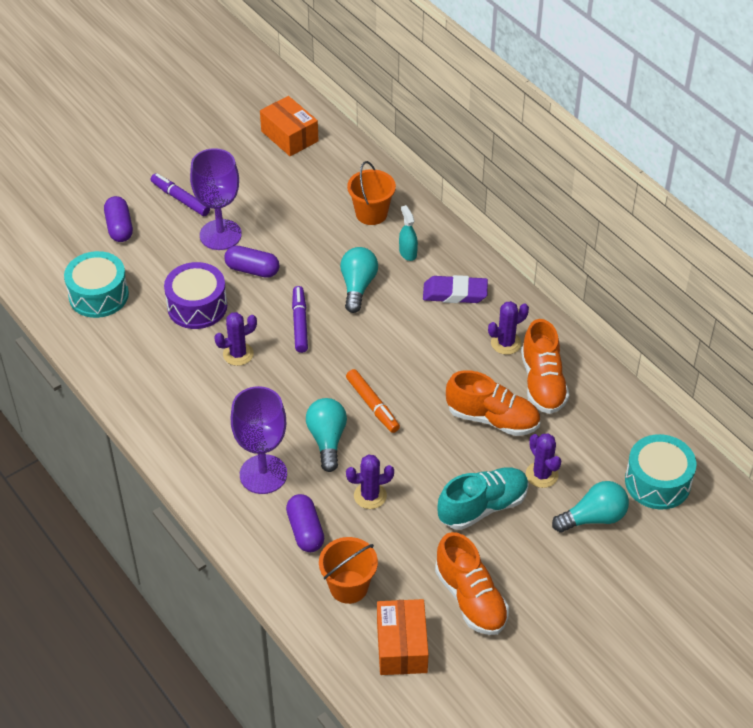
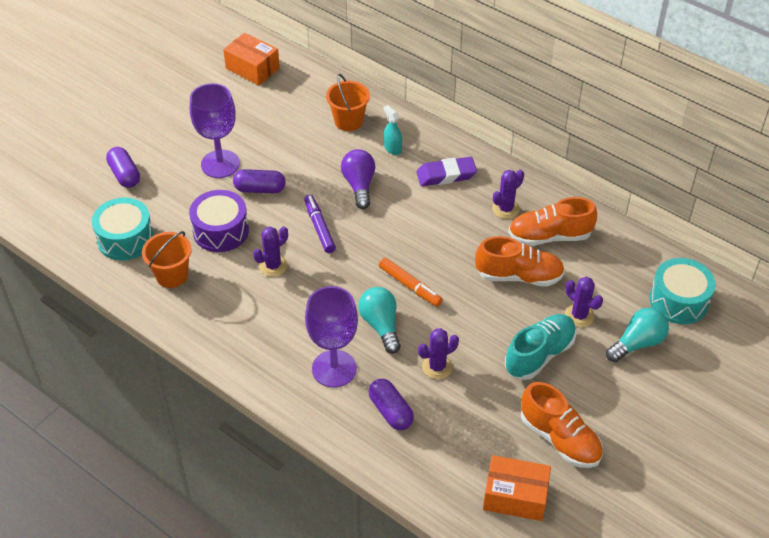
camera: 15 degrees left, 0 degrees up
purple marker [150,173,210,216] -> none
orange bucket [319,537,378,604] -> orange bucket moved to [142,231,192,288]
turquoise light bulb [340,247,378,313] -> purple light bulb [341,149,375,209]
orange box [377,599,429,675] -> orange box turned 60 degrees counterclockwise [483,455,551,521]
orange shoe [521,319,569,414] -> orange shoe turned 105 degrees clockwise [508,197,597,246]

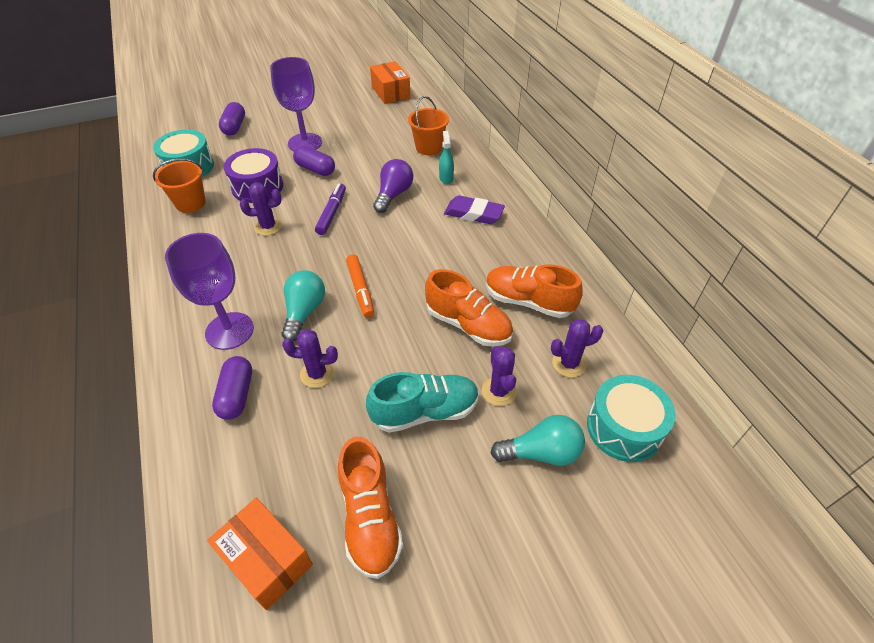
camera: 30 degrees right, 0 degrees up
purple cactus [492,170,524,219] -> purple cactus moved to [551,319,603,378]

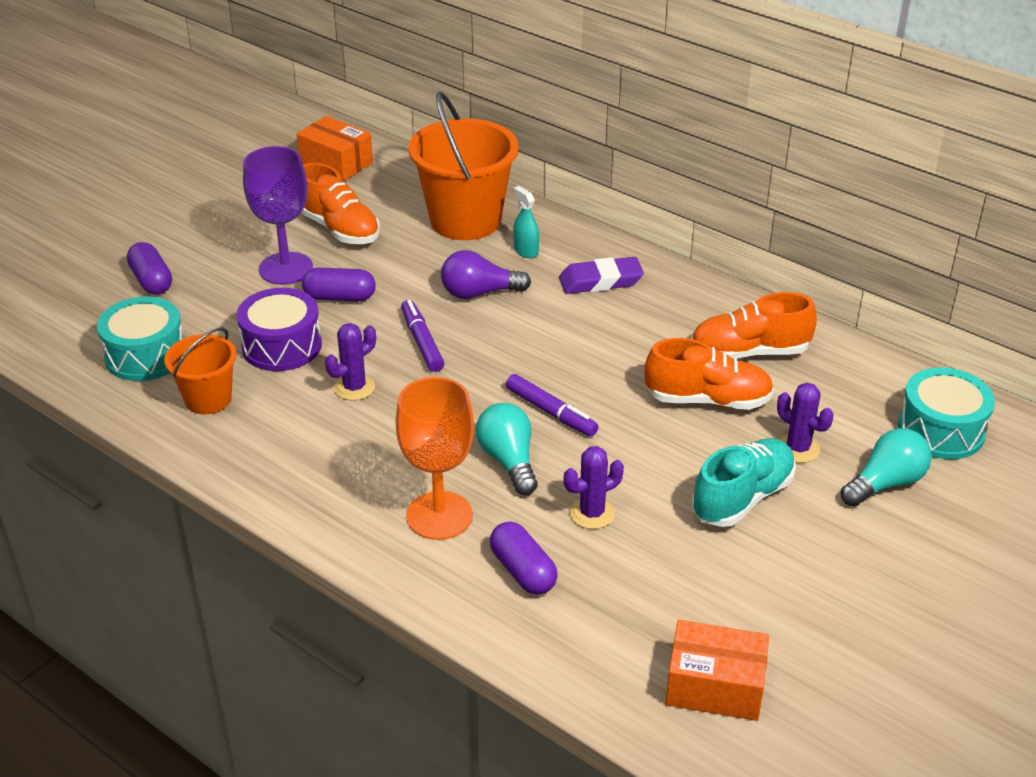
camera: 30 degrees left, 10 degrees down
purple goblet [165,233,254,350] -> orange goblet [396,377,474,540]
orange shoe [338,437,403,579] -> orange shoe moved to [301,163,380,244]
orange marker [346,254,374,318] -> purple marker [506,374,598,436]
purple light bulb [373,159,413,213] -> purple light bulb turned 90 degrees counterclockwise [441,250,531,299]
orange bucket [408,96,449,155] -> orange bucket [408,91,518,240], size x1.80
purple cactus [551,319,603,378] -> none

